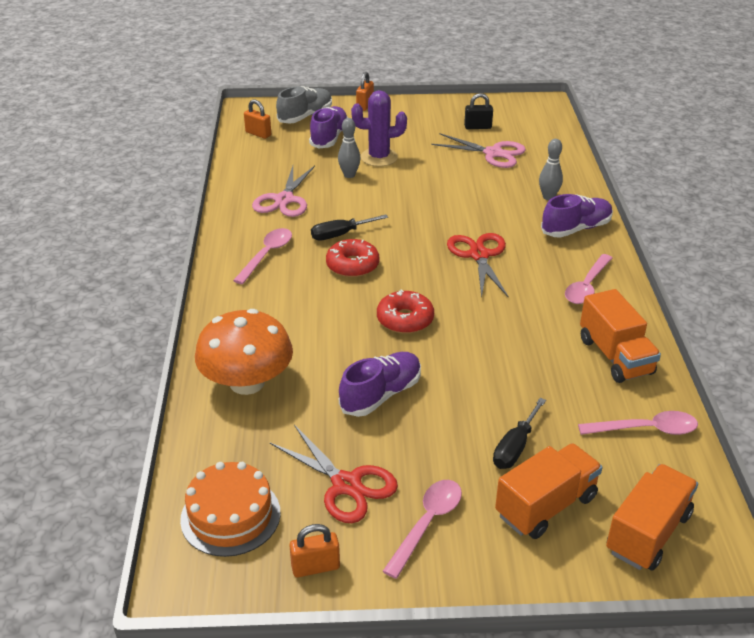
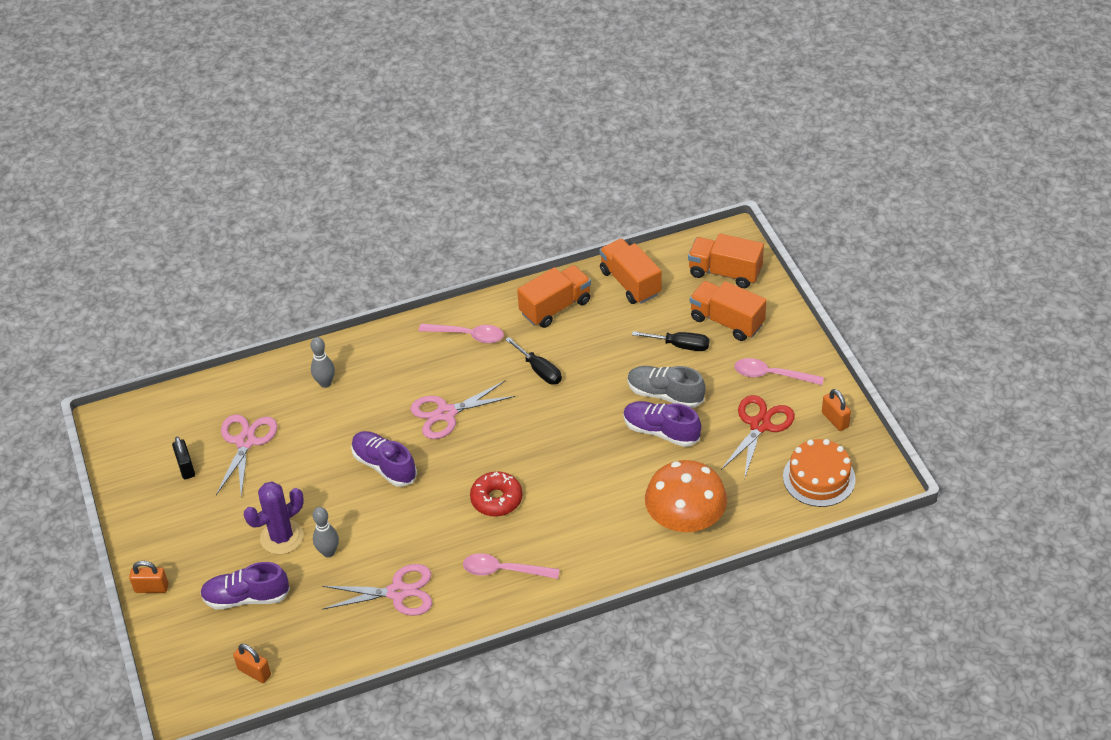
camera: 105 degrees left, 10 degrees up
orange padlock [244,99,271,139] -> orange padlock turned 75 degrees counterclockwise [233,644,271,683]
grey shoe [276,86,332,124] -> grey shoe moved to [628,366,706,408]
black screwdriver [311,214,388,240] -> black screwdriver moved to [505,337,562,384]
purple cactus [351,90,407,166] -> purple cactus turned 75 degrees clockwise [244,481,304,554]
red donut [377,289,434,334] -> none
red scissors [447,233,509,298] -> pink scissors [410,380,515,439]
purple shoe [541,194,613,238] -> purple shoe moved to [351,431,417,487]
pink spoon [578,411,698,435] -> orange truck [599,239,661,304]

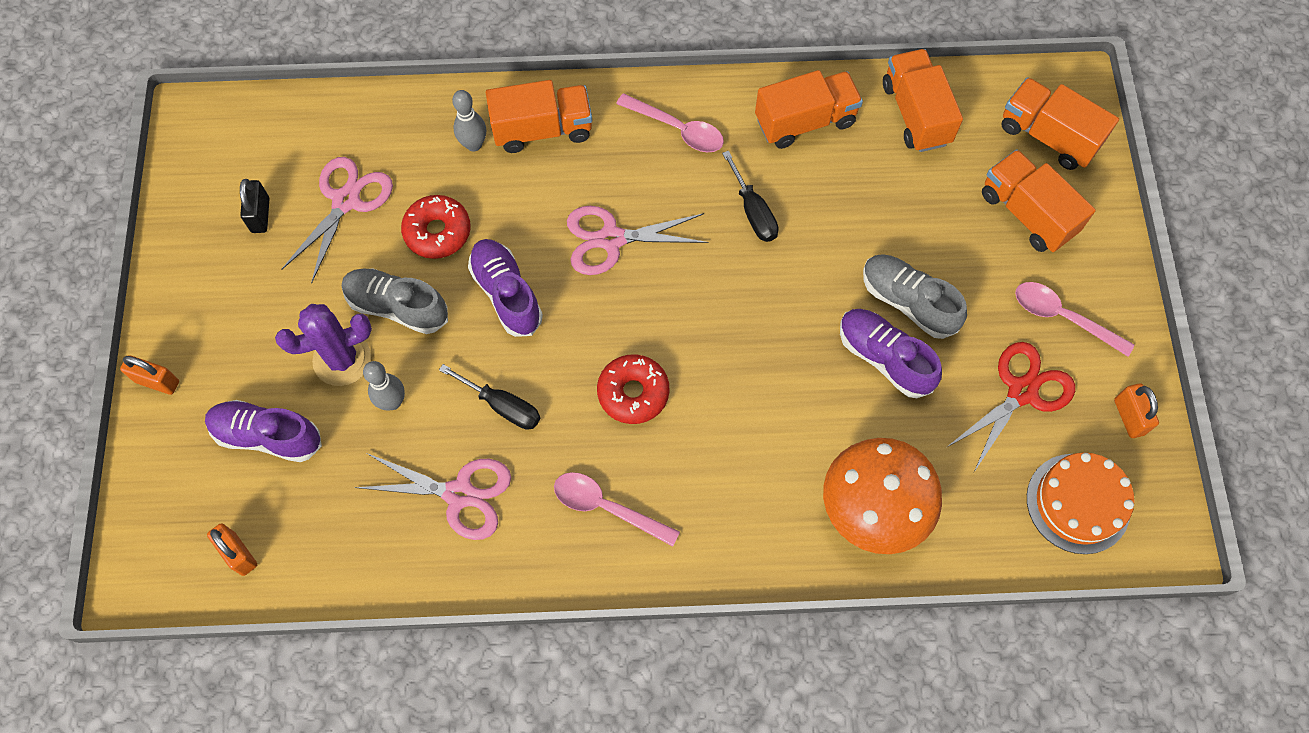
camera: 15 degrees right, 20 degrees up
black screwdriver [632,331,709,351] -> black screwdriver moved to [439,364,540,430]
none -> grey shoe [342,268,448,334]
none -> red donut [401,195,471,259]
none -> orange truck [486,80,592,153]

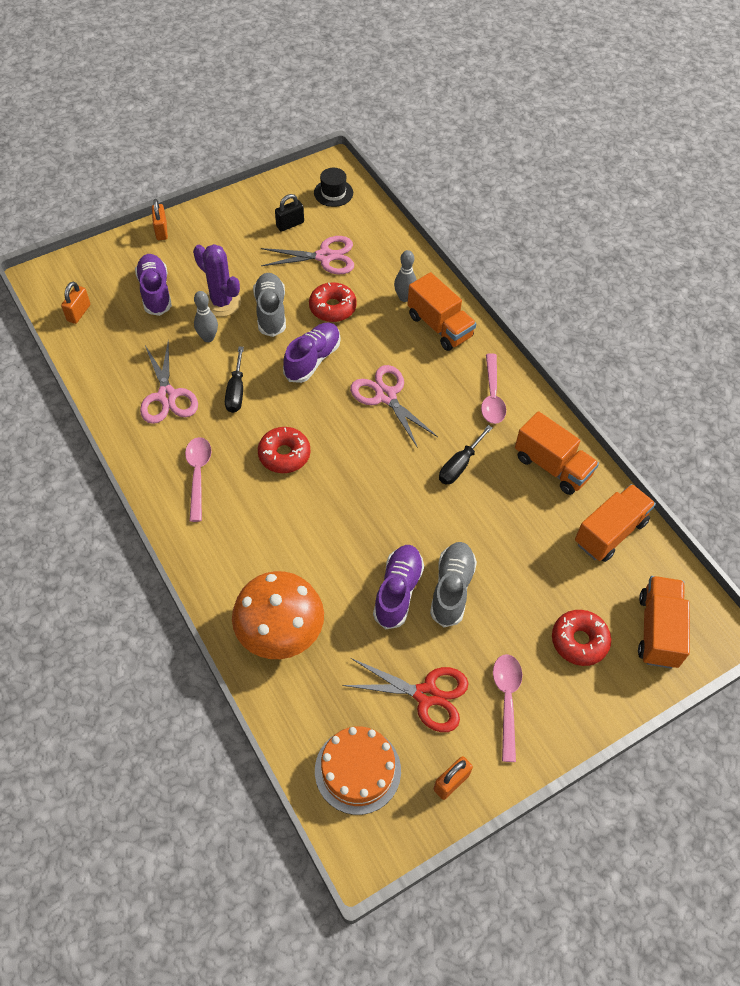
camera: 60 degrees right, 10 degrees down
orange truck [982,149,1096,252] -> red donut [552,610,611,666]
none -> black hat [314,168,353,207]

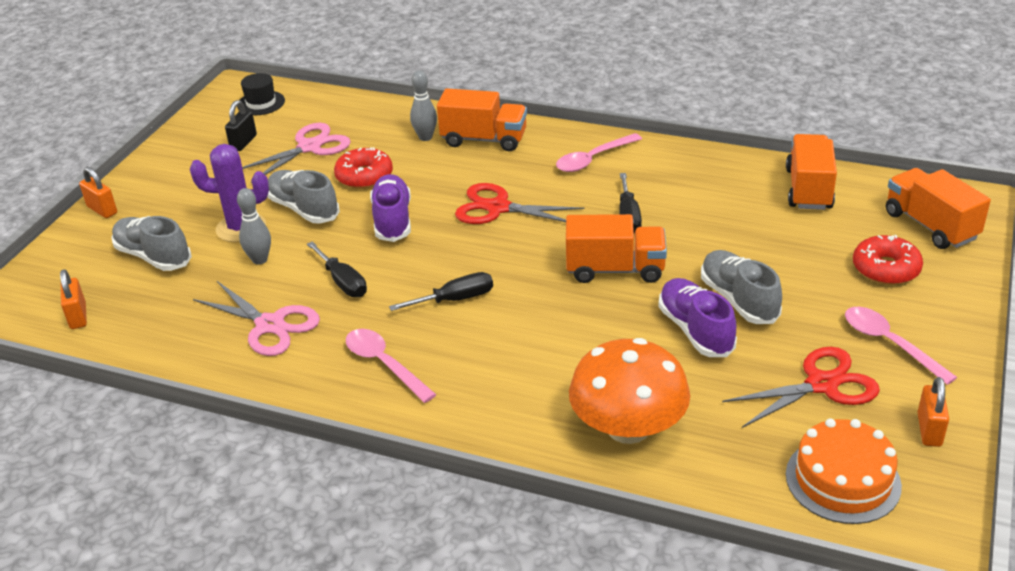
camera: 35 degrees left, 20 degrees down
purple shoe [135,254,172,316] -> grey shoe [111,216,192,271]
red donut [258,427,310,473] -> black screwdriver [389,272,493,311]
pink scissors [350,365,438,448] -> red scissors [455,183,584,224]
pink spoon [481,353,506,424] -> pink spoon turned 90 degrees clockwise [556,133,642,172]
orange truck [515,411,599,495] -> orange truck moved to [566,214,667,283]

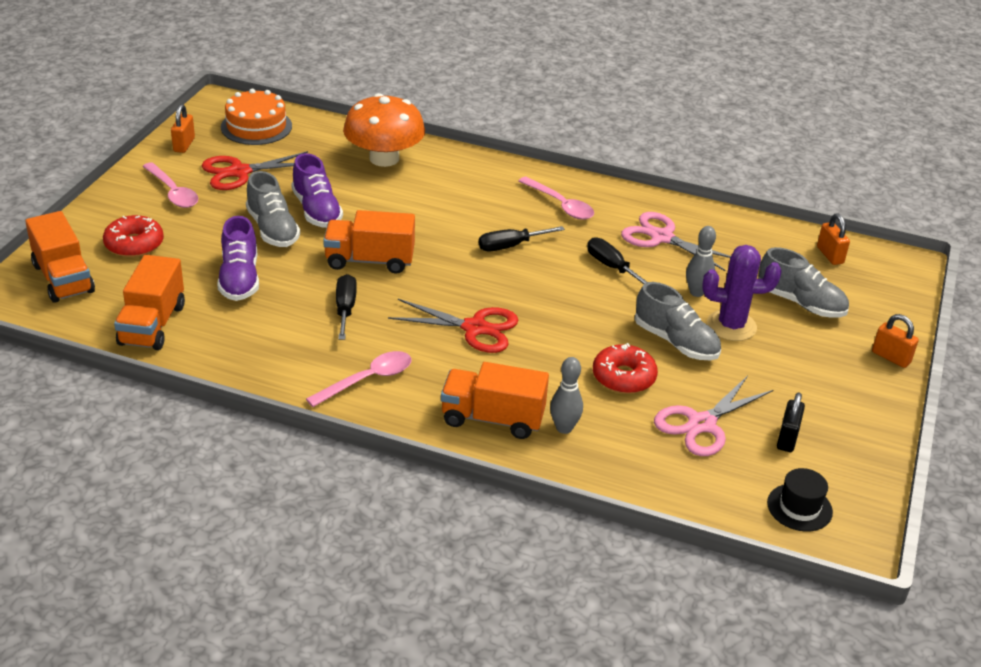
camera: 175 degrees right, 0 degrees up
purple shoe [370,174,411,242] -> purple shoe moved to [217,216,259,301]

